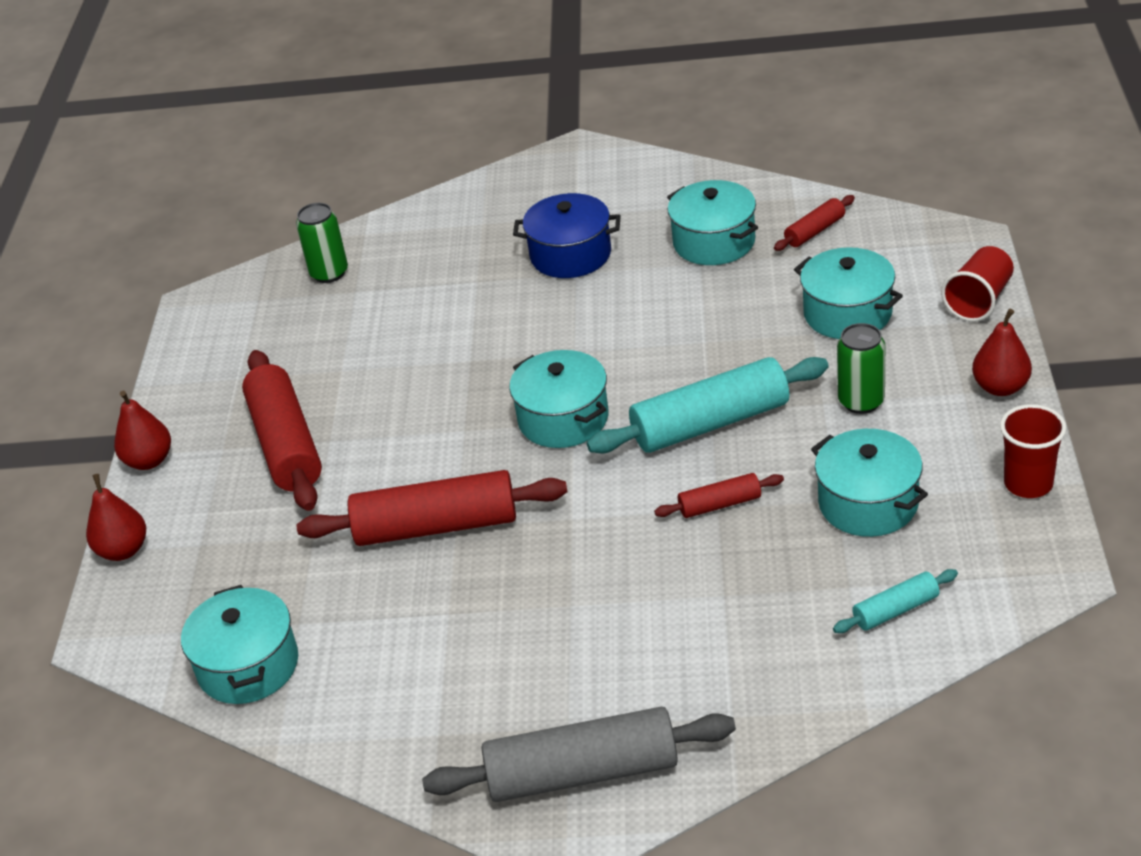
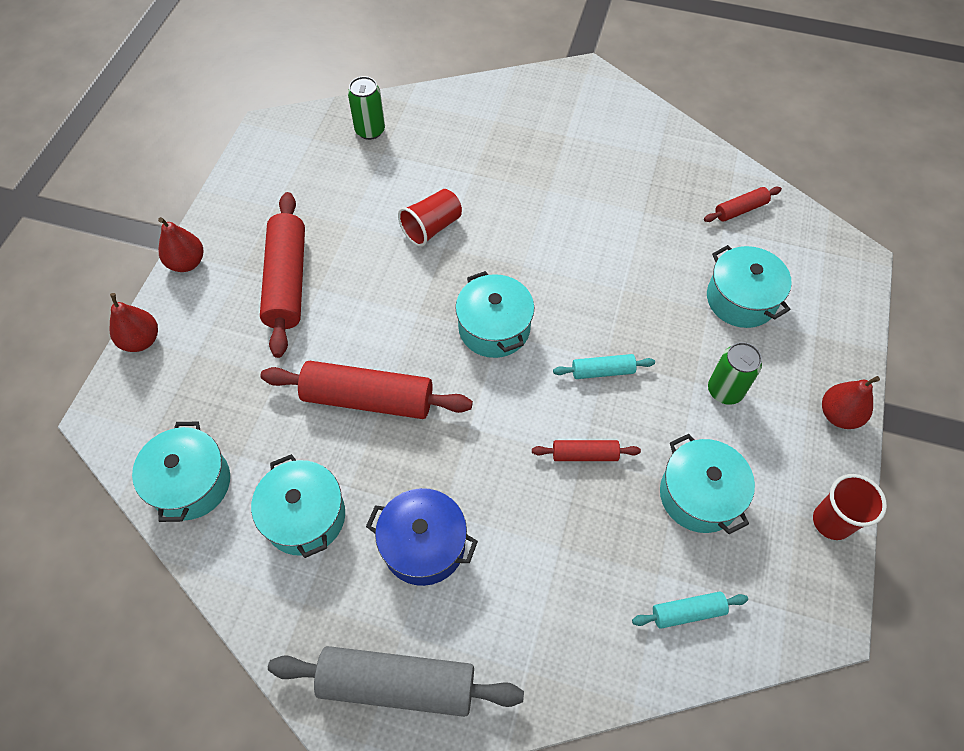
camera: 10 degrees right, 20 degrees up
blue pot [513,193,621,278] -> blue pot moved to [366,488,478,586]
turquoise rolling pin [587,357,829,453] -> turquoise rolling pin [553,354,655,379], size x0.49
turquoise pot [667,180,758,265] -> turquoise pot moved to [251,454,345,558]
red cup [941,246,1014,322] -> red cup moved to [398,189,462,247]

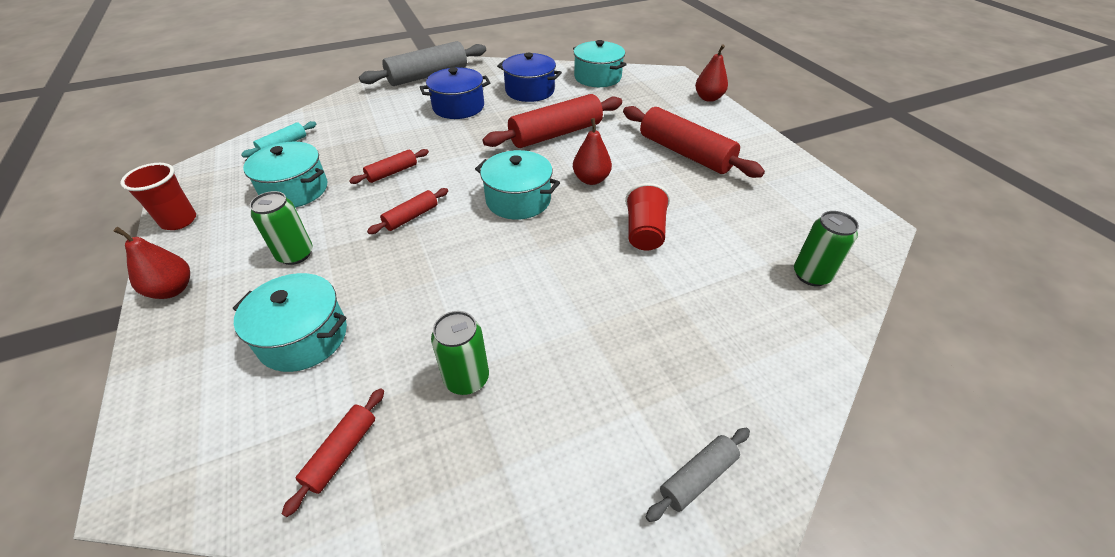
camera: 140 degrees right, 15 degrees down
red pear [158,217,203,272] -> red pear moved to [573,118,612,185]
turquoise pot [251,454,345,558] -> blue pot [497,53,562,102]
turquoise rolling pin [553,354,655,379] -> red rolling pin [367,188,448,234]
none -> green can [431,311,489,395]
none -> grey rolling pin [646,428,750,522]

